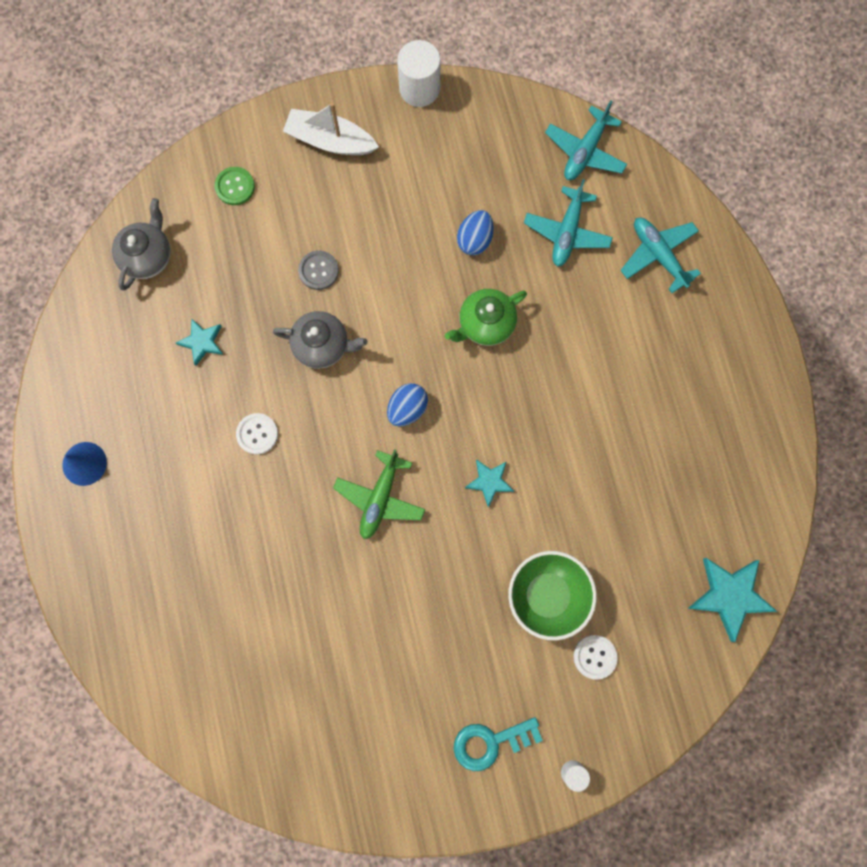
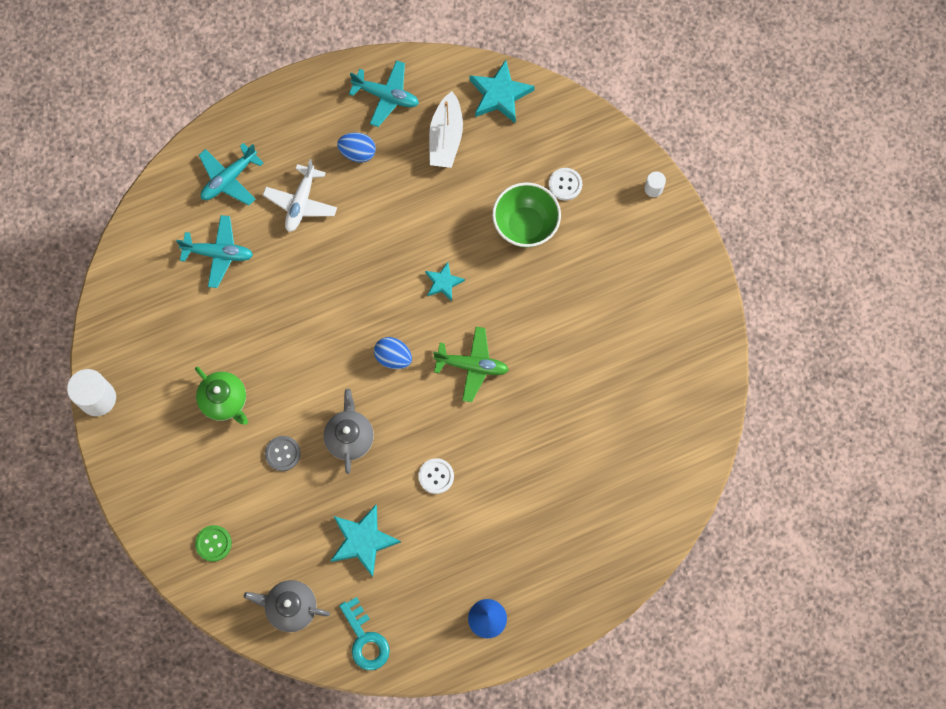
camera: 100 degrees left, 5 degrees down
turquoise star [176,318,223,366] -> turquoise star [330,505,401,577], size x1.70
white boat [283,103,379,155] -> white boat moved to [429,91,463,168]
green teapot [445,289,527,346] -> green teapot moved to [195,367,248,425]
turquoise key [453,717,543,771] -> turquoise key moved to [339,597,390,670]
blue egg [457,210,494,255] -> blue egg moved to [337,133,376,163]
turquoise plane [545,101,627,180] -> turquoise plane moved to [349,60,419,127]
none -> white plane [263,159,337,232]

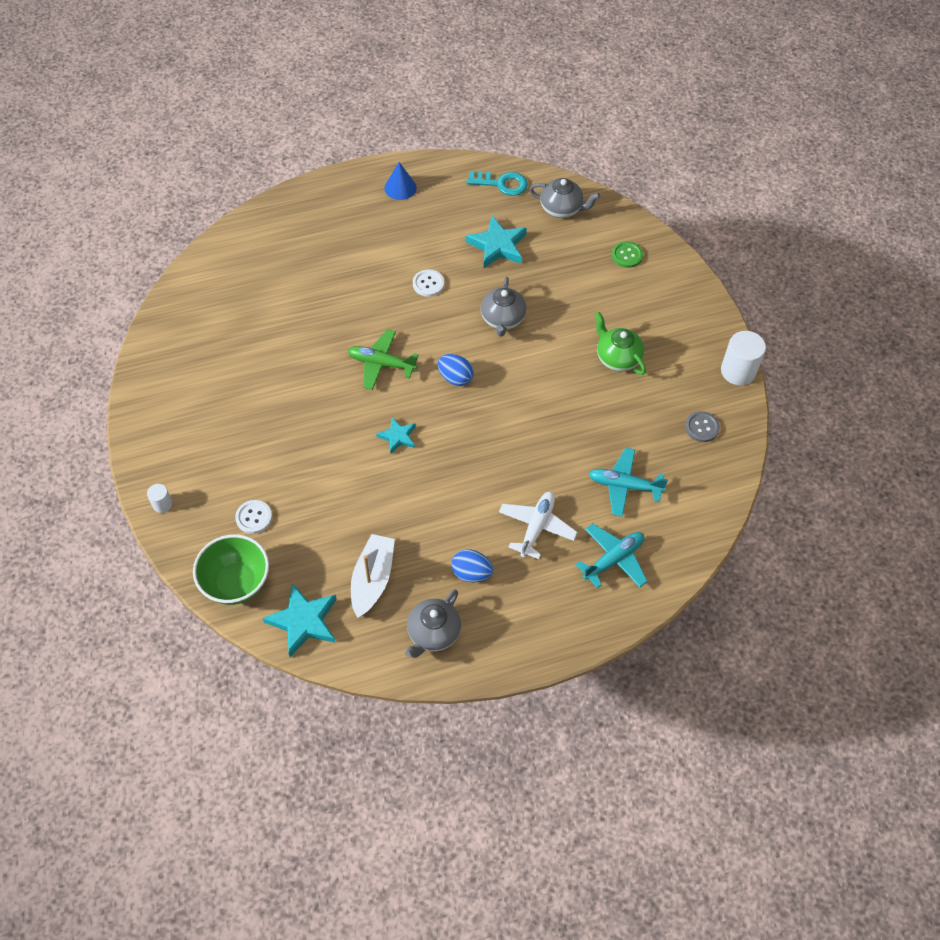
camera: 175 degrees left, 15 degrees down
grey button [265,436,301,471] -> grey button moved to [685,411,720,442]
turquoise key [339,597,390,670] -> turquoise key turned 120 degrees clockwise [467,171,528,196]
turquoise plane [349,60,419,127] -> grey teapot [405,589,461,658]
green bowl [492,182,561,248] -> green bowl moved to [193,534,269,605]

